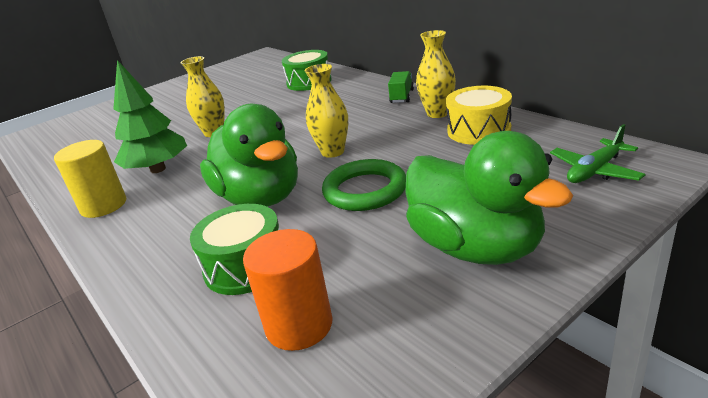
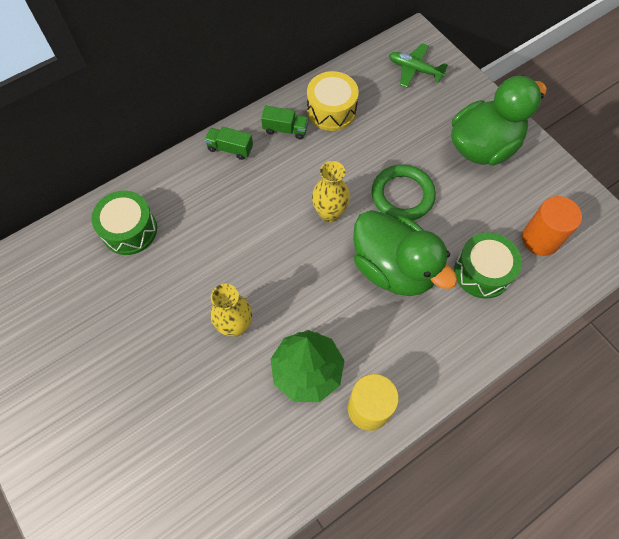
camera: 90 degrees left, 35 degrees up
green duck [200,104,298,207] -> green duck turned 75 degrees clockwise [353,210,457,296]
yellow vase [416,30,456,118] -> green truck [261,105,308,139]
green plane [550,124,646,183] -> green plane turned 150 degrees clockwise [389,43,448,88]

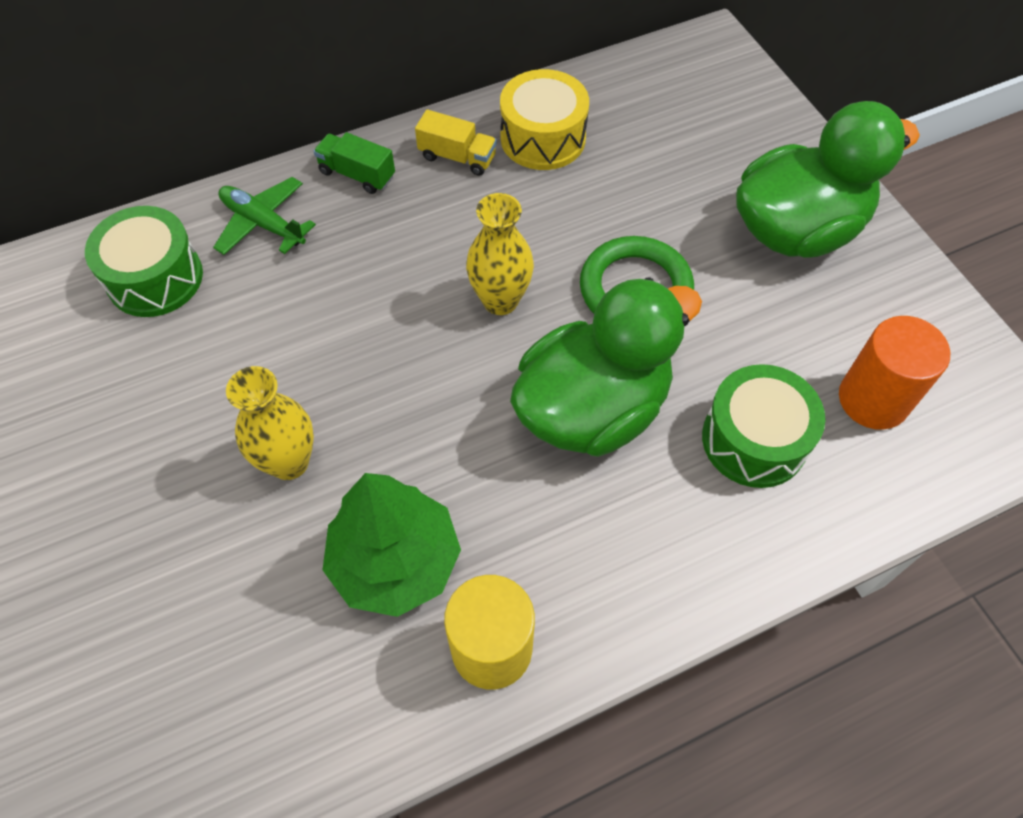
camera: 10 degrees right, 5 degrees down
green truck [261,105,308,139] -> yellow truck [415,109,497,176]
green duck [353,210,457,296] -> green duck turned 90 degrees counterclockwise [510,277,702,457]
green plane [389,43,448,88] -> green plane moved to [213,177,316,255]

